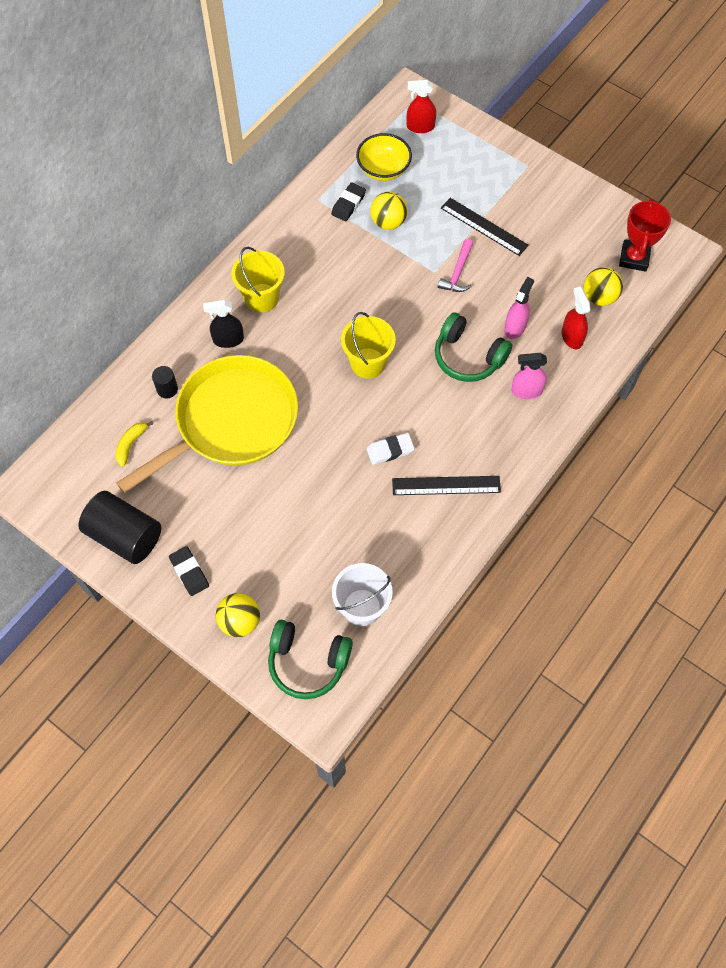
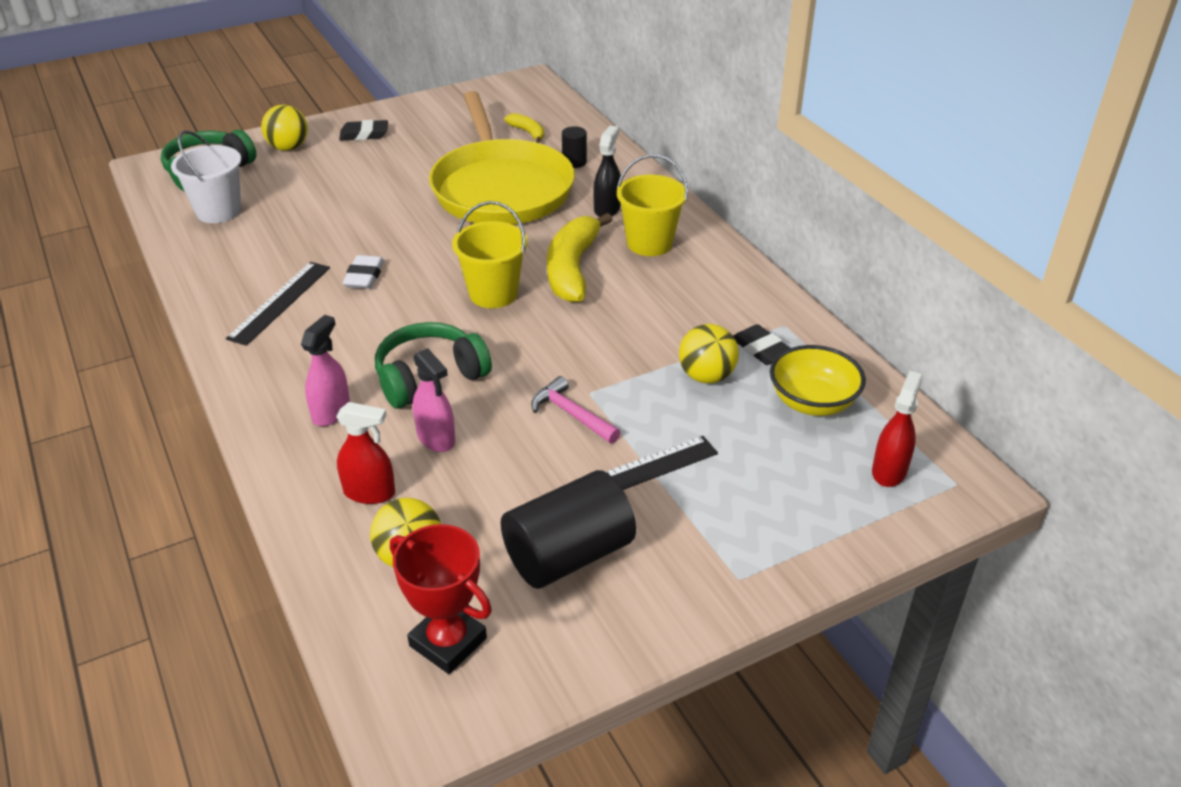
camera: 115 degrees right, 25 degrees down
black cylinder [78,491,161,564] -> black cylinder moved to [501,470,636,589]
none -> yellow banana [547,213,613,303]

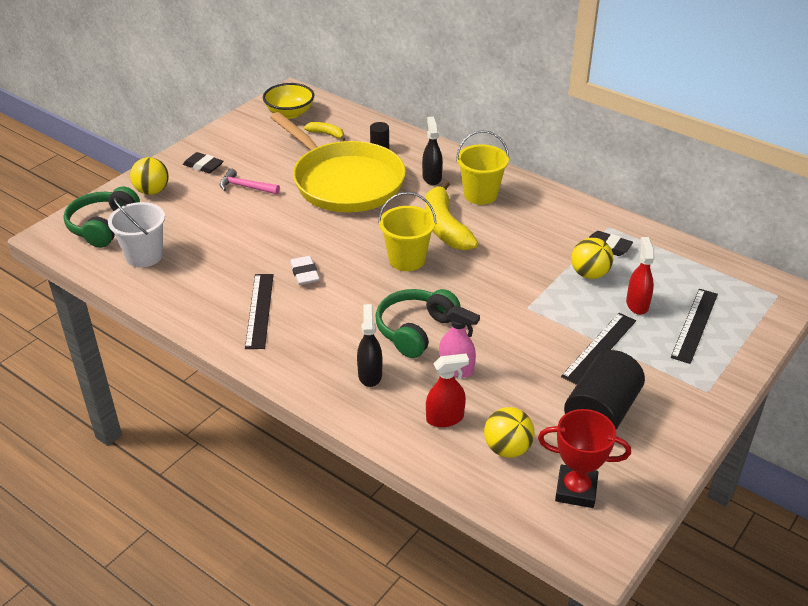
camera: 25 degrees left, 0 degrees up
pink spray bottle [301,315,350,426] -> black spray bottle [357,304,383,387]
black eraser [339,120,388,140] -> black eraser turned 60 degrees clockwise [183,152,223,173]
pink hammer [531,376,621,443] -> pink hammer moved to [220,169,280,194]
yellow bowl [770,345,866,416] -> yellow bowl moved to [263,83,314,119]
red spray bottle [872,371,923,487] -> red spray bottle moved to [626,237,654,315]
none -> black ruler [671,289,718,364]

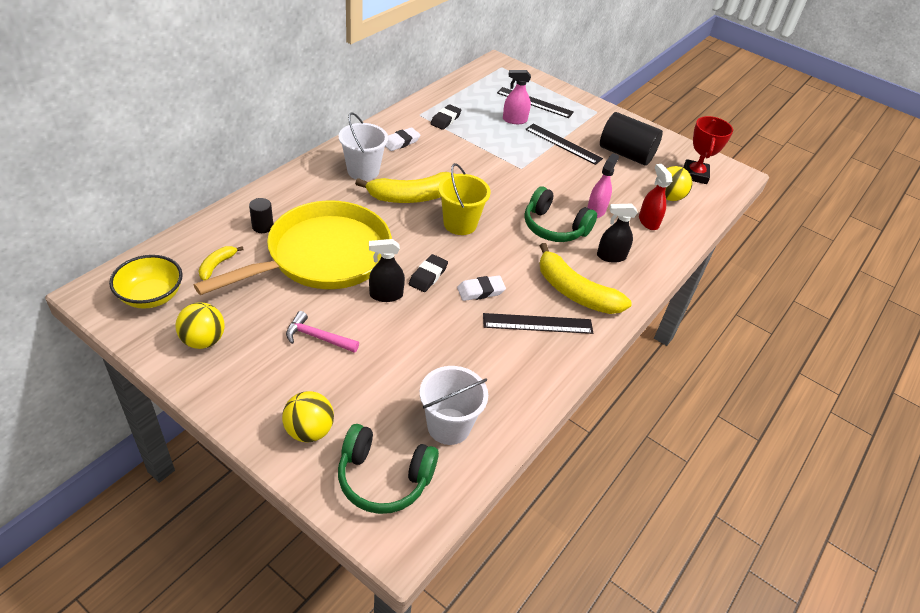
camera: 95 degrees left, 5 degrees up
black eraser [183,152,223,173] -> black eraser moved to [409,254,448,292]
pink hammer [220,169,280,194] -> pink hammer turned 90 degrees clockwise [286,311,359,353]
black spray bottle [422,117,443,185] -> black spray bottle moved to [369,239,405,302]
yellow bucket [456,130,509,205] -> white bucket [339,112,388,181]
yellow ball [571,238,613,279] -> yellow ball moved to [175,302,225,349]
red spray bottle [626,237,654,315] -> pink spray bottle [503,70,531,124]
none -> white eraser [385,127,421,151]
none -> yellow banana [539,243,632,314]

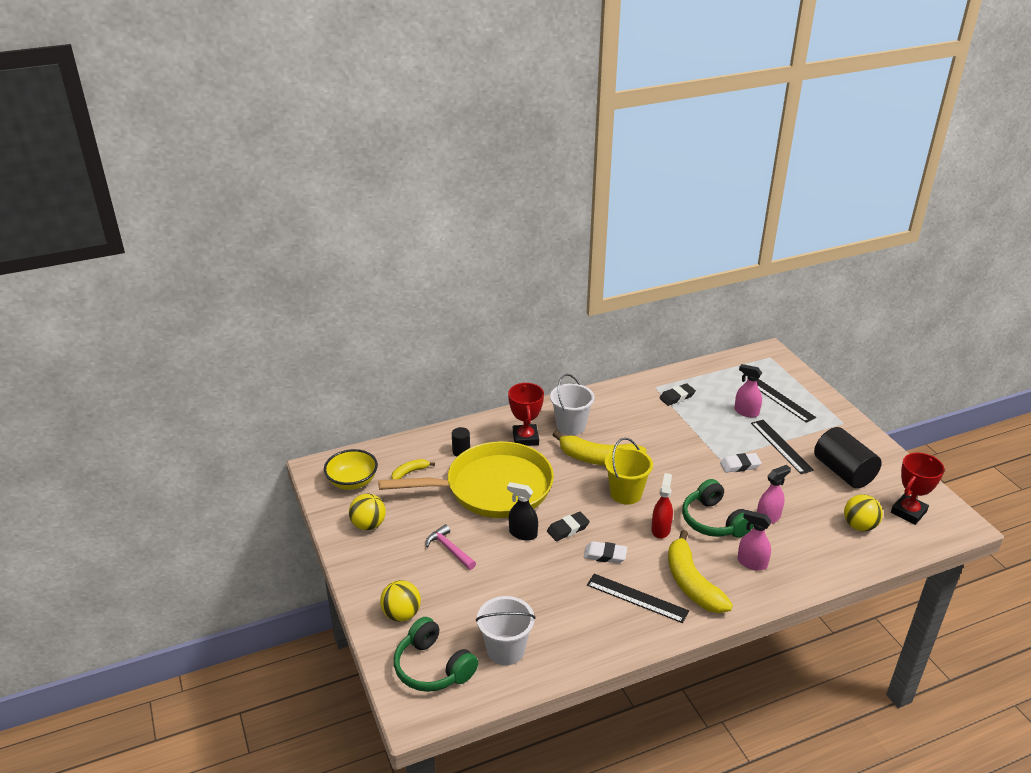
camera: 35 degrees right, 10 degrees down
white eraser [385,127,421,151] -> white eraser moved to [720,453,761,473]
black spray bottle [597,203,637,263] -> pink spray bottle [737,510,771,571]
red spray bottle [639,164,672,230] -> red spray bottle moved to [651,473,673,539]
none -> red trophy [508,383,544,446]

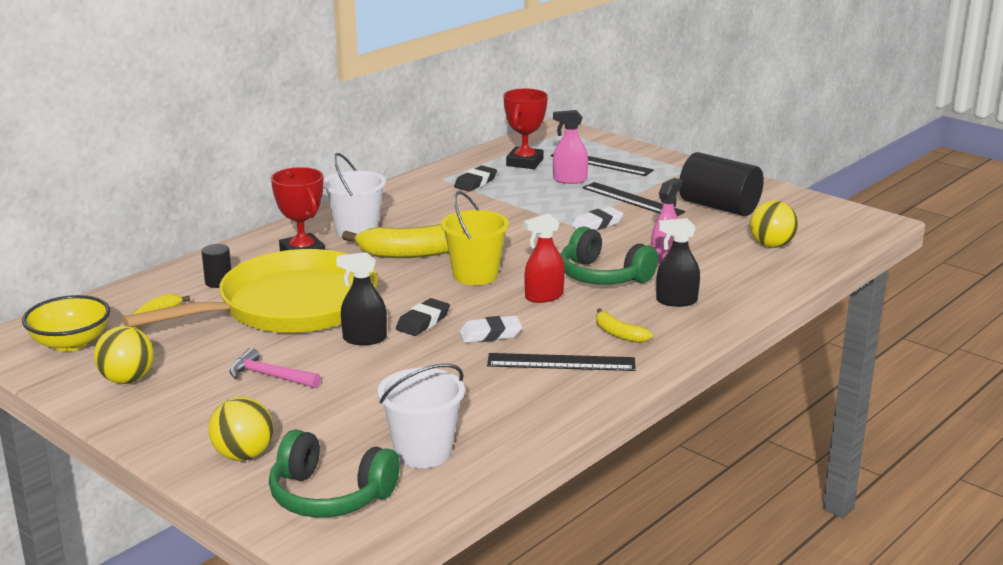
camera: 25 degrees left, 10 degrees down
red spray bottle [651,473,673,539] -> red spray bottle turned 105 degrees counterclockwise [524,213,565,303]
yellow banana [668,530,733,613] -> yellow banana [596,308,652,343], size x0.49
pink spray bottle [737,510,771,571] -> black spray bottle [656,218,700,307]
red trophy [891,453,944,525] -> red trophy moved to [504,89,548,169]

